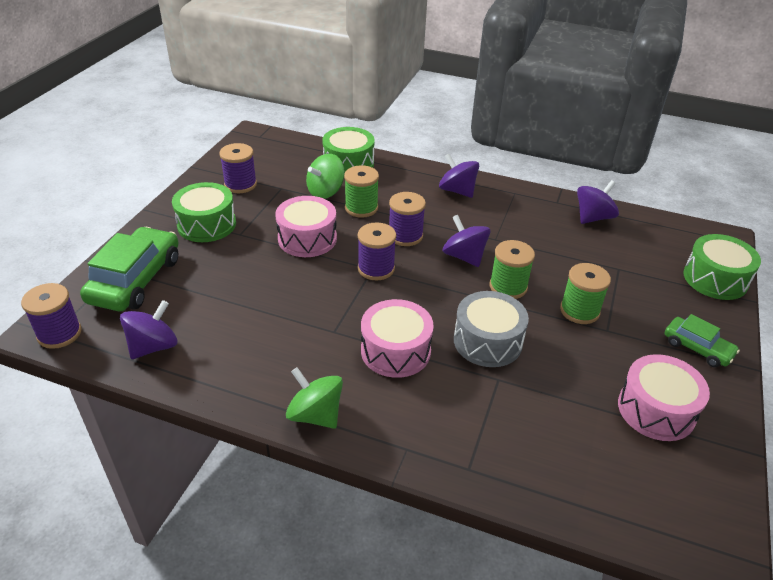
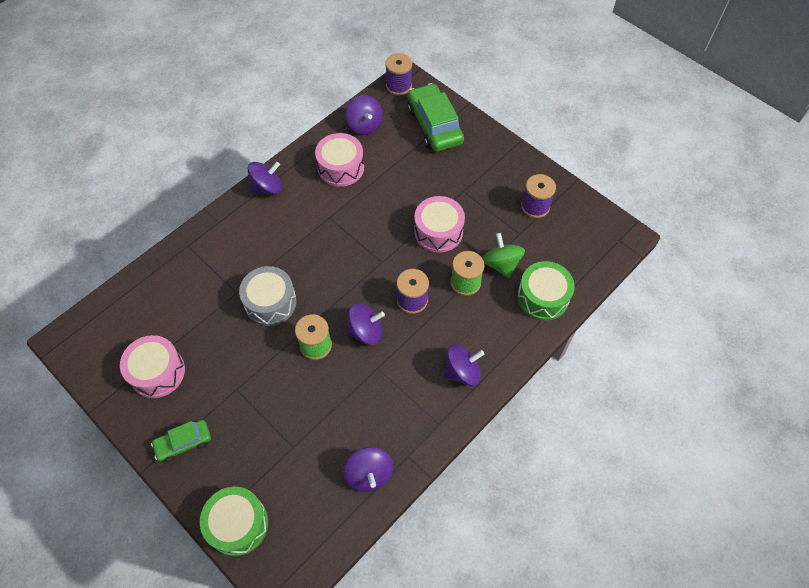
camera: 115 degrees right, 20 degrees up
green car [80,227,179,311] -> green car turned 150 degrees counterclockwise [407,83,464,152]
green drum [172,182,236,242] -> none
green spinning top [286,367,343,429] -> purple spinning top [248,162,282,194]
purple spool [358,222,396,280] -> none
pink drum [361,299,434,378] -> pink drum moved to [315,133,364,187]
green spool [560,263,611,324] -> none

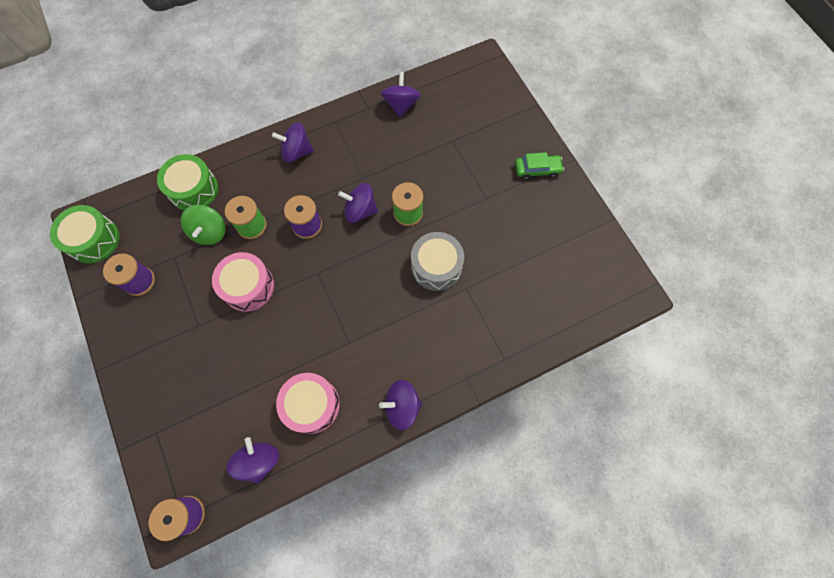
camera: 160 degrees left, 10 degrees up
pink drum [120,335,185,398] -> none
green drum [200,487,268,556] -> green drum moved to [50,205,119,263]
green car [407,83,464,152] -> none

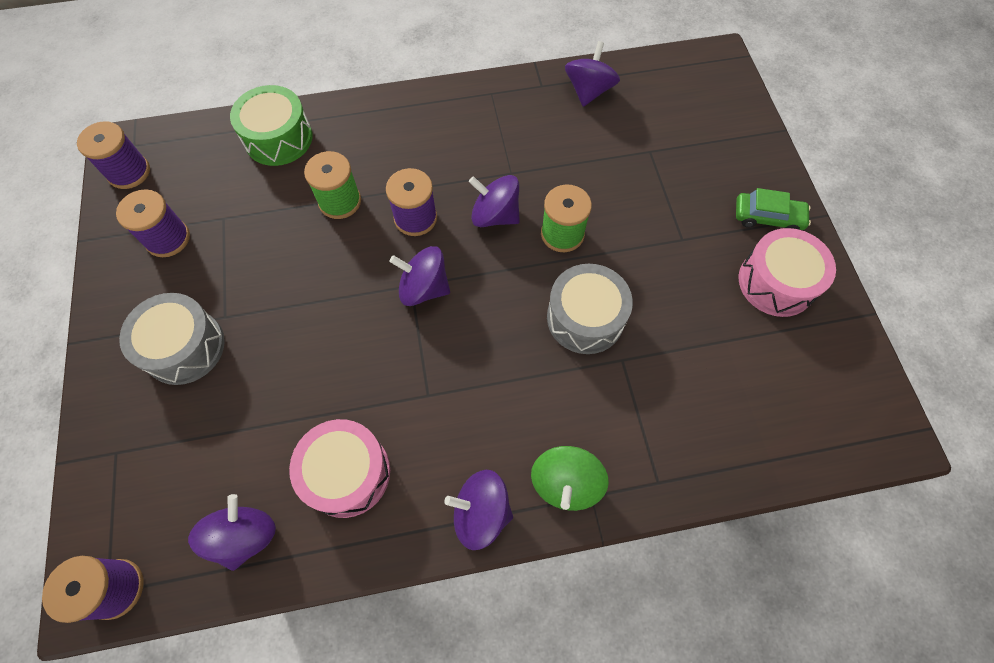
camera: 15 degrees right, 5 degrees down
green drum [50,205,119,263] -> purple spool [77,121,150,189]
green spinning top [181,205,225,245] -> green spinning top moved to [531,446,609,511]
pink drum [212,252,274,312] -> pink drum moved to [739,228,836,317]
purple spinning top [272,123,314,163] -> purple spinning top moved to [389,246,450,306]
none -> grey drum [119,293,225,385]

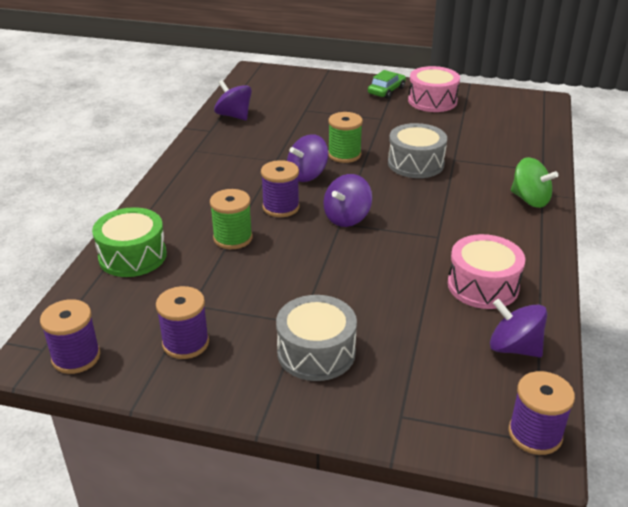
camera: 65 degrees left, 30 degrees down
purple spinning top [444,470,513,550] -> none

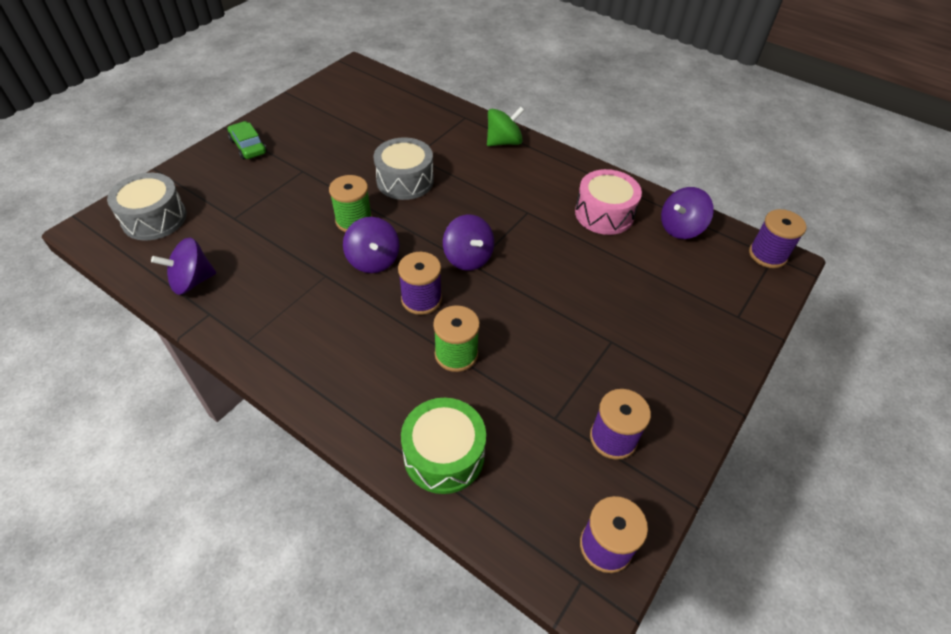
camera: 70 degrees left, 15 degrees up
grey drum [276,295,357,381] -> grey drum moved to [107,173,187,240]
pink drum [408,66,460,112] -> none

